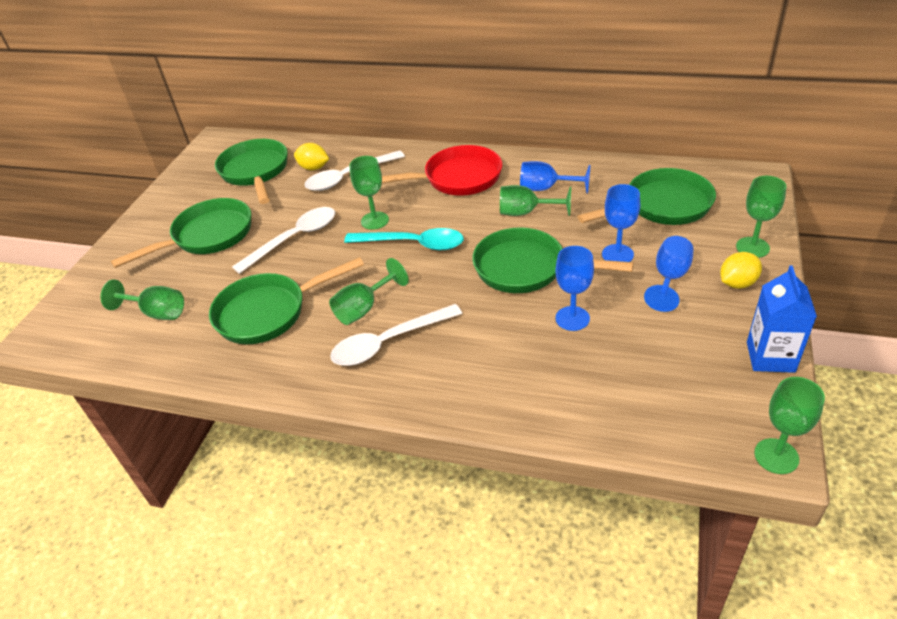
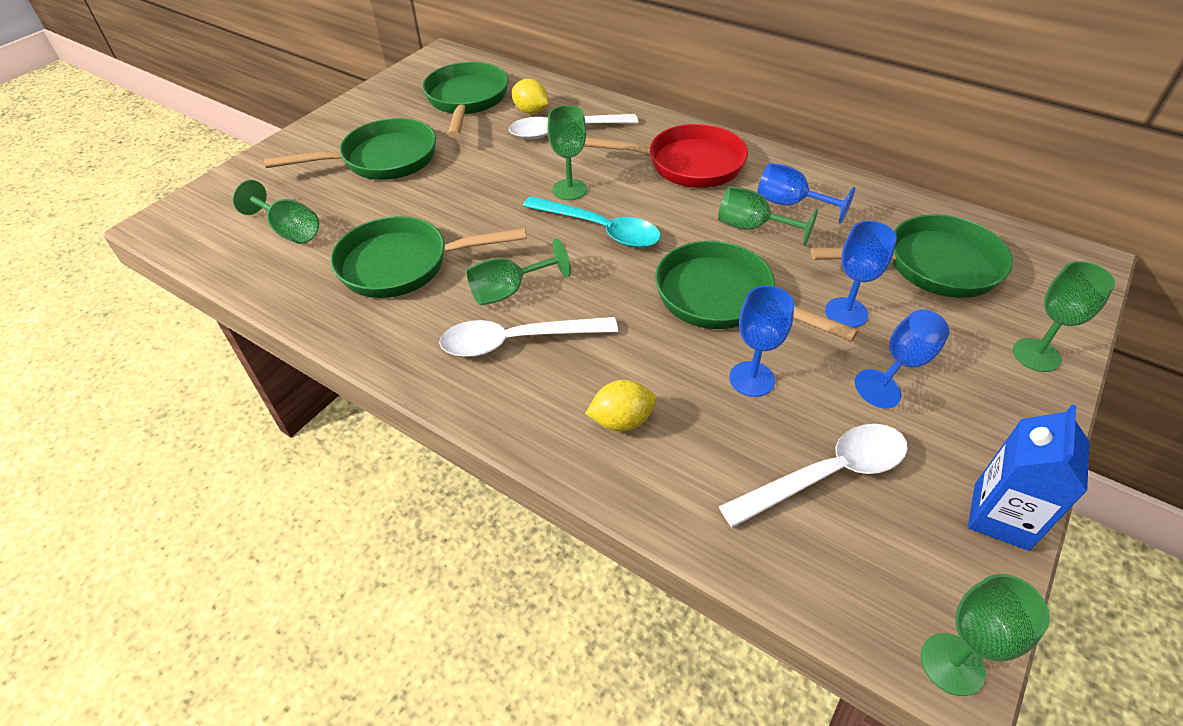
camera: 15 degrees right, 5 degrees up
white spoon [232,207,335,274] -> white spoon moved to [719,424,908,528]
yellow lemon [720,252,762,289] -> yellow lemon moved to [585,380,657,431]

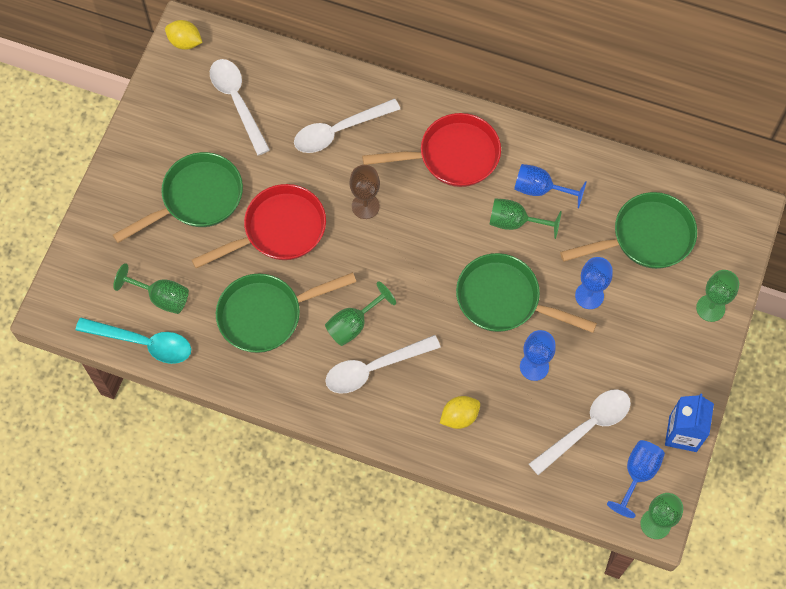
camera: 15 degrees left, 20 degrees up
green pan [422,62,509,138] -> white spoon [210,59,270,155]
yellow lemon [512,79,549,114] -> yellow lemon moved to [165,20,203,50]
turquoise spoon [523,196,661,248] -> turquoise spoon moved to [76,317,191,364]
green goblet [547,105,587,200] -> brown goblet [349,165,380,219]
blue goblet [855,309,949,409] -> blue goblet moved to [607,440,665,518]
none -> red pan [192,184,326,268]

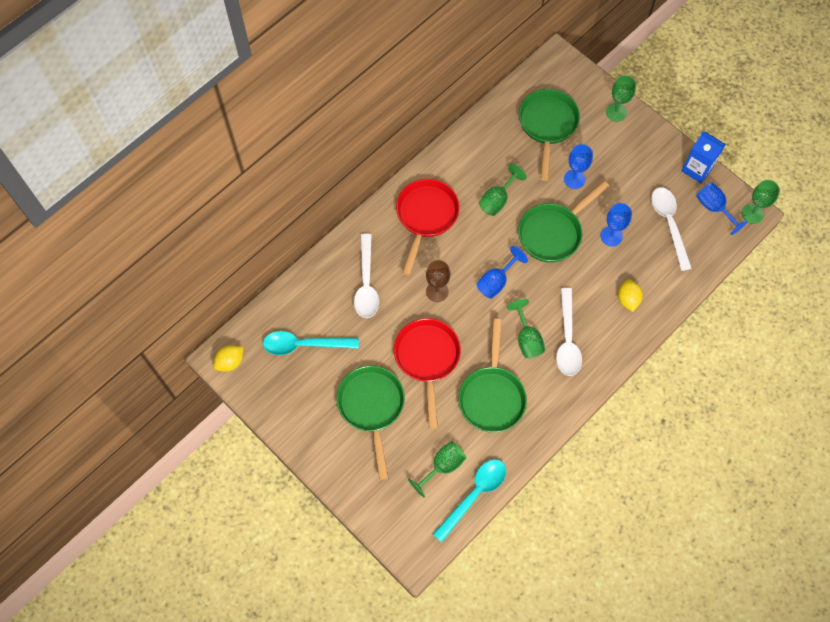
camera: 65 degrees left, 0 degrees up
white spoon [210,59,270,155] -> turquoise spoon [263,331,359,355]
blue goblet [514,164,587,208] -> blue goblet moved to [476,246,528,299]

